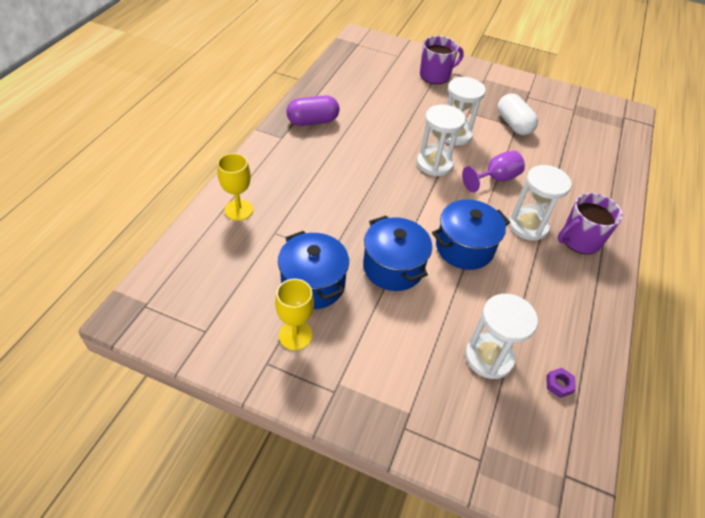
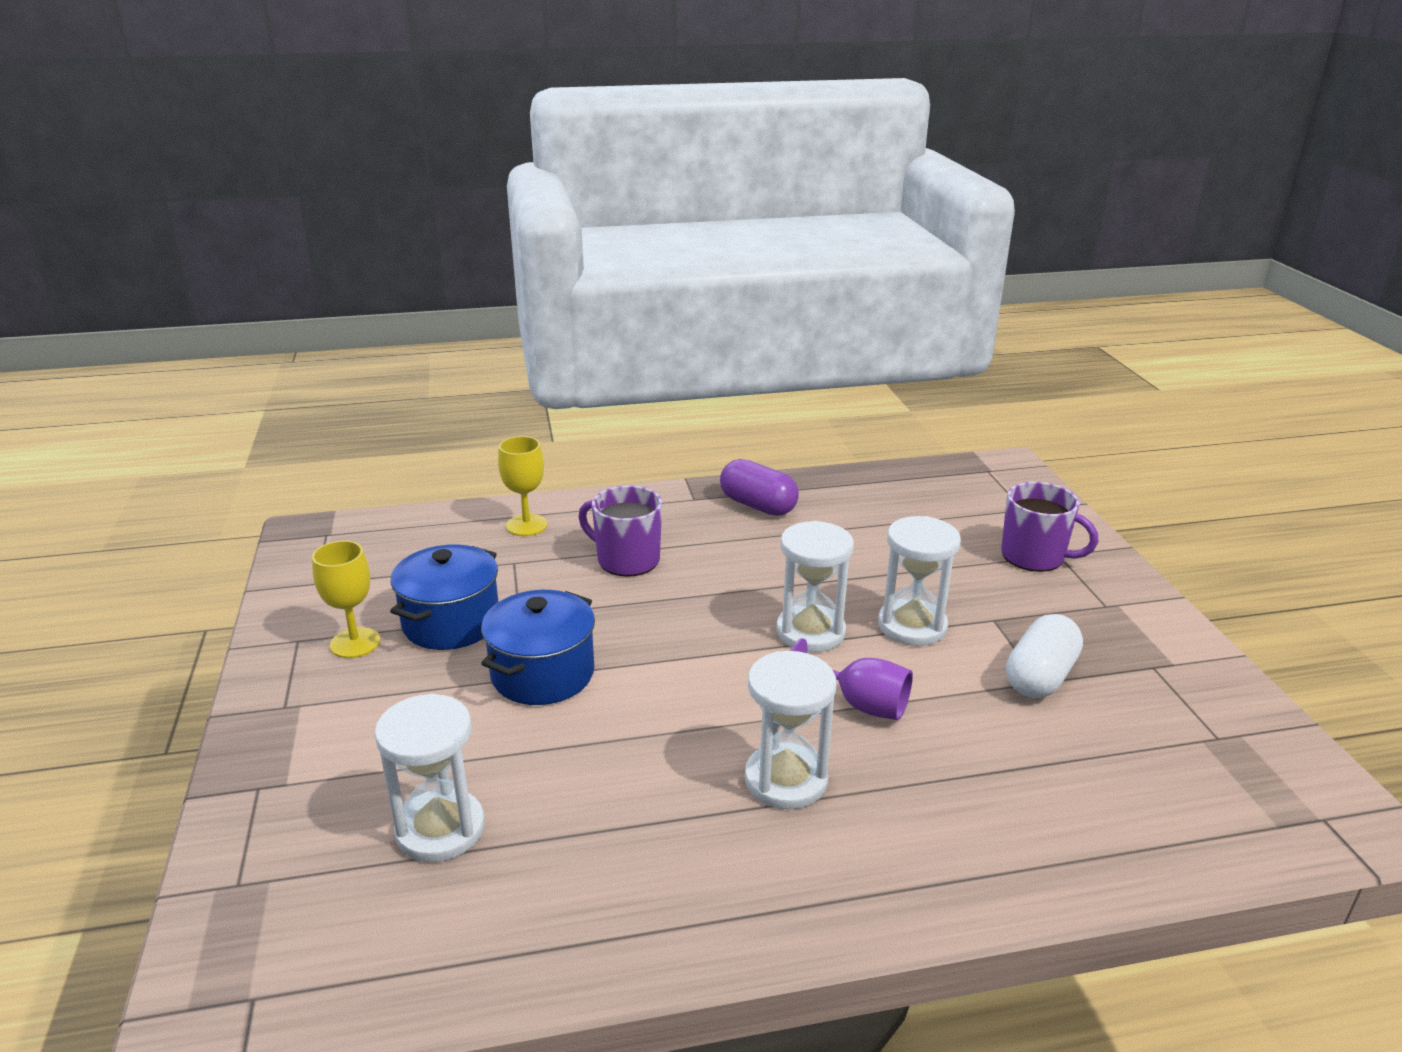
camera: 60 degrees right, 20 degrees down
blue pot [432,199,510,270] -> none
purple nut [546,368,576,398] -> none
purple mug [558,193,623,254] -> purple mug moved to [578,485,662,577]

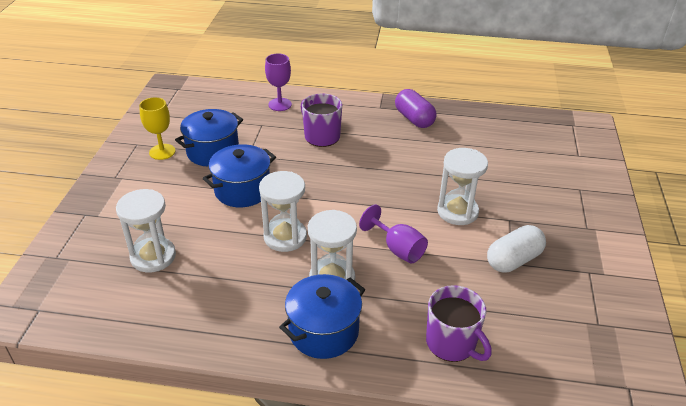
camera: 20 degrees right, 10 degrees up
yellow goblet [498,436,547,536] -> purple goblet [265,54,292,111]
white hourglass [776,521,854,652] -> white hourglass moved to [259,171,307,252]
purple mug [1001,482,1098,572] -> purple mug moved to [426,285,492,362]
none -> blue pot [279,274,365,359]

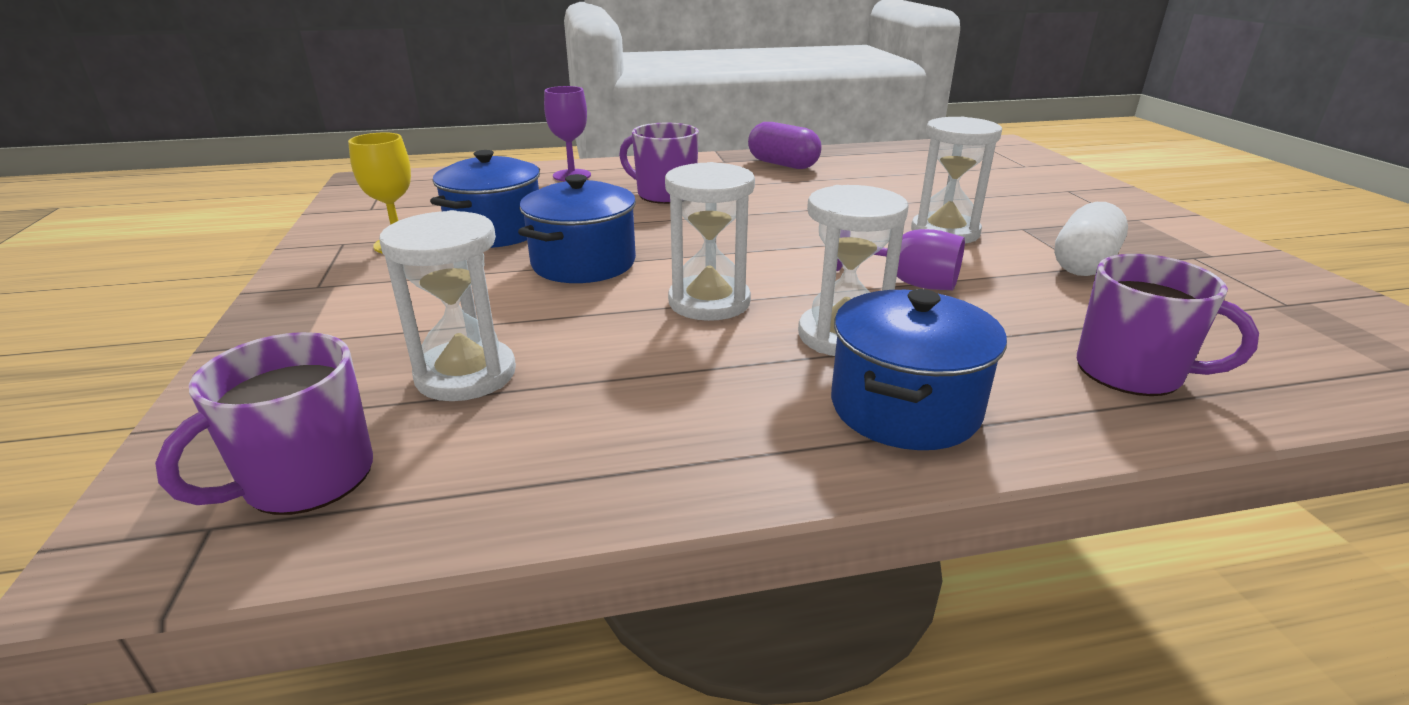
camera: 20 degrees left, 10 degrees down
none -> purple mug [155,332,373,515]

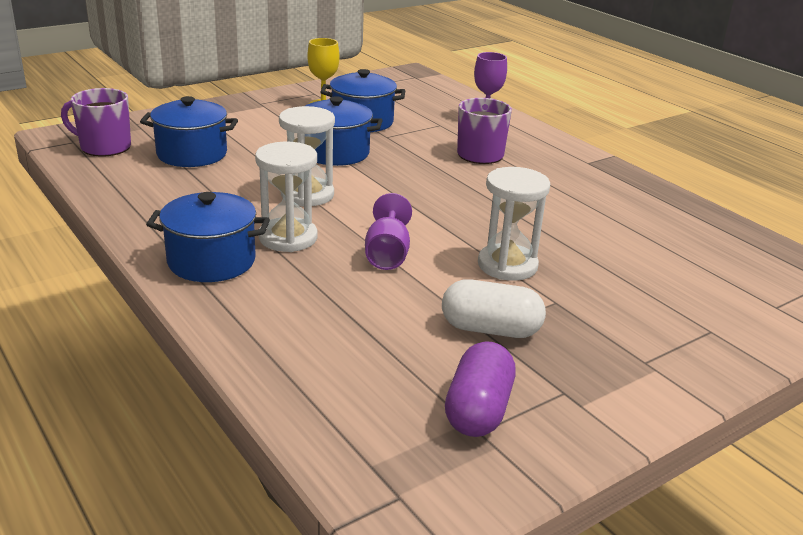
camera: 65 degrees right, 0 degrees up
white hourglass [379,210,516,401] -> blue pot [140,96,238,167]
purple capsule [748,122,822,169] -> purple capsule moved to [445,341,516,437]
purple mug [1077,254,1259,396] -> none

